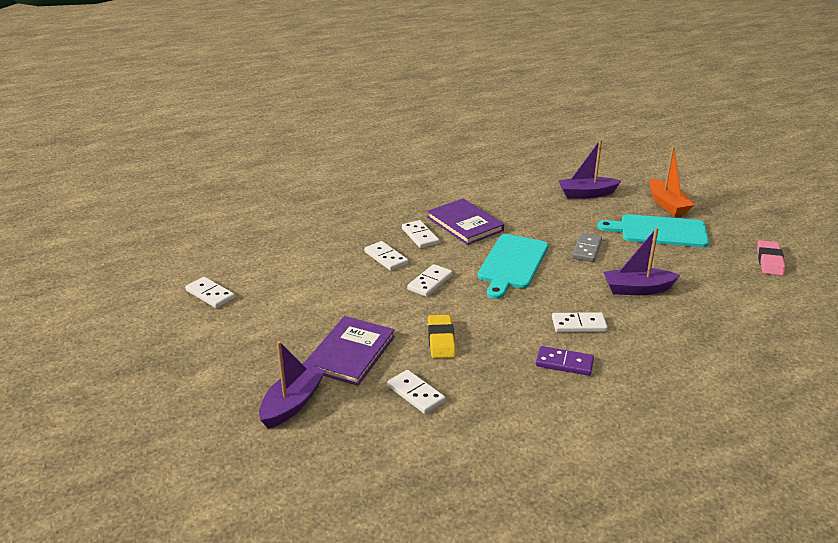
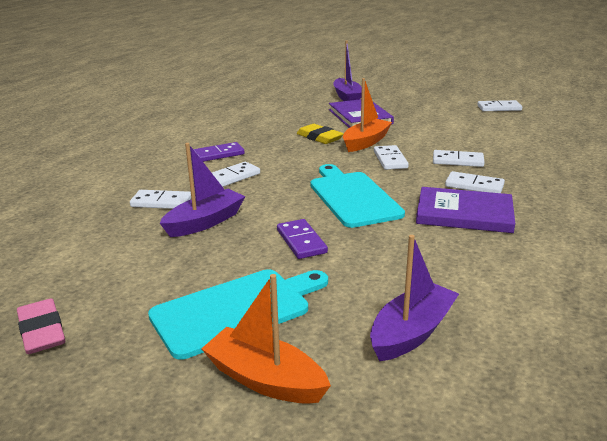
camera: 140 degrees right, 5 degrees down
white domino [387,370,445,414] -> white domino moved to [130,190,191,209]
grey domino [572,233,602,262] -> purple domino [277,219,328,259]
none -> orange boat [343,78,392,152]

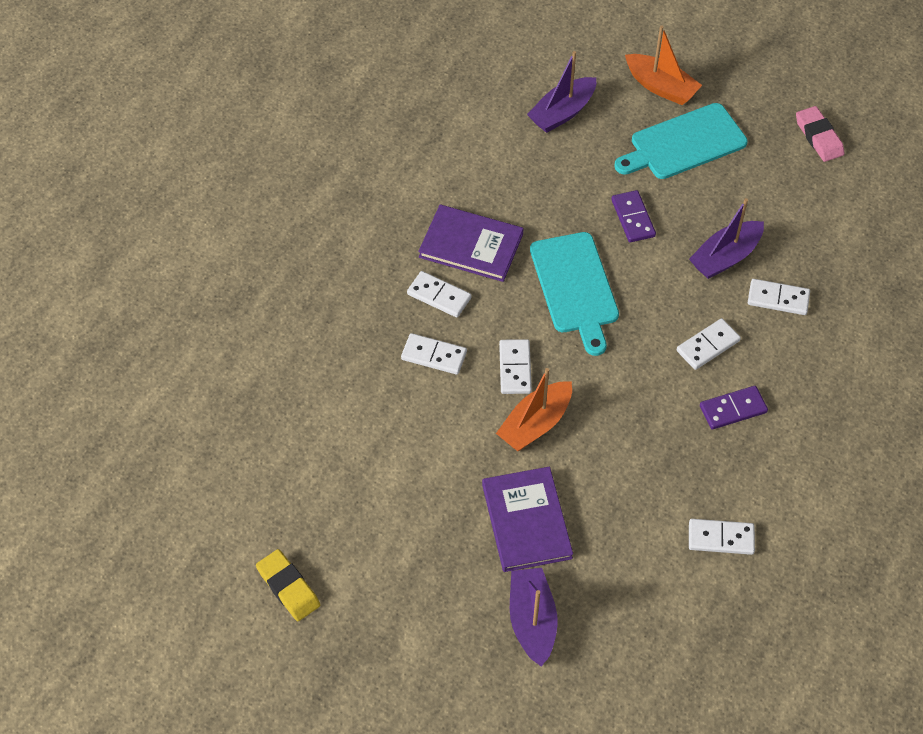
camera: 175 degrees left, 30 degrees up
yellow eraser [297,124,344,144] -> yellow eraser moved to [256,549,320,621]
white domino [477,100,522,111] -> white domino moved to [689,519,755,555]

